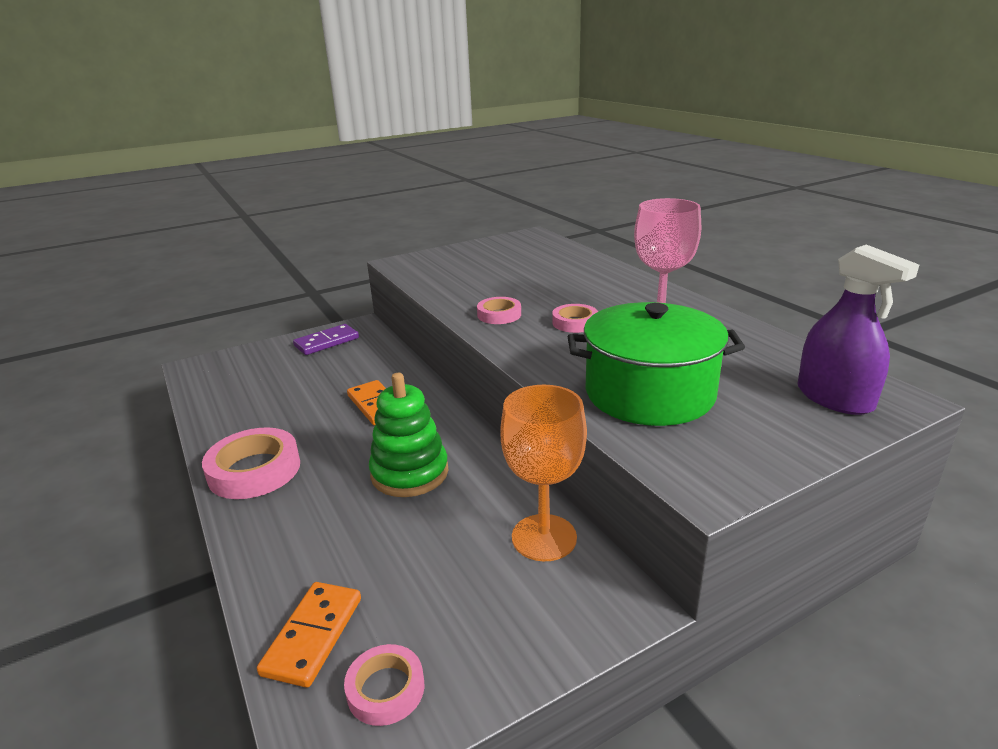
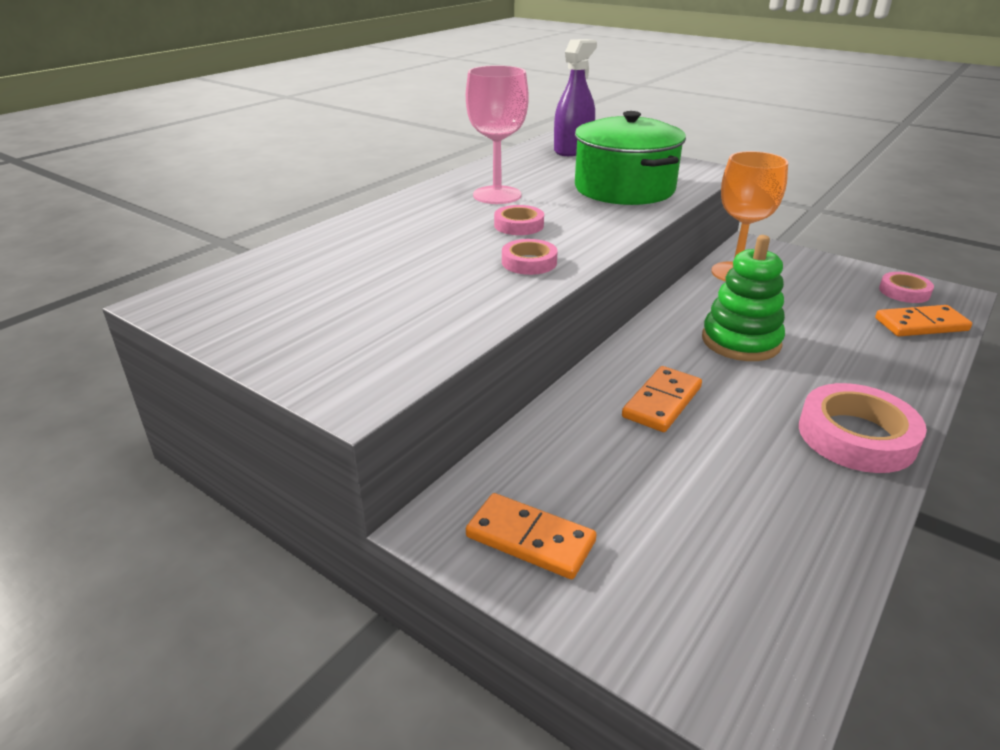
camera: 115 degrees left, 5 degrees up
purple domino [293,324,359,355] -> orange domino [466,493,596,579]

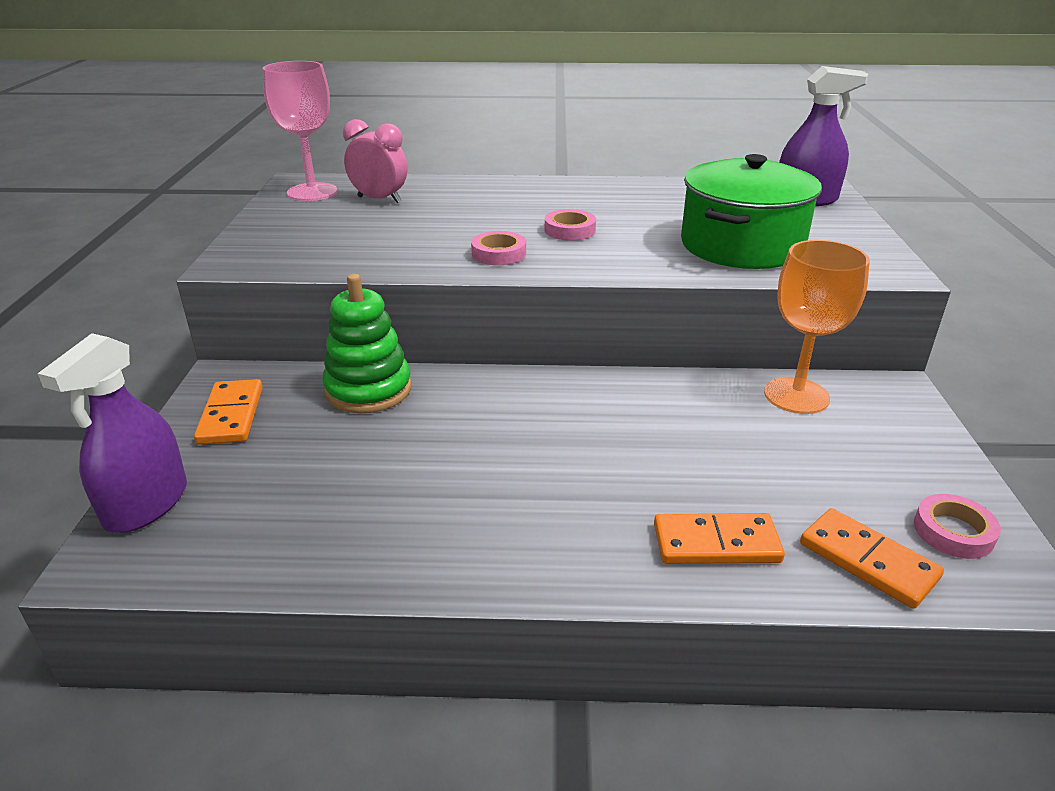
camera: 55 degrees right, 0 degrees up
pink goblet [466,65,529,204] -> pink goblet moved to [263,61,337,201]
orange domino [622,366,702,432] -> orange domino moved to [654,513,785,564]
green stacking toy [702,235,785,361] -> green stacking toy moved to [322,274,412,414]
pink tape [799,383,927,473] -> none
none -> purple spray bottle [37,333,187,533]
none -> pink clock [343,119,407,203]

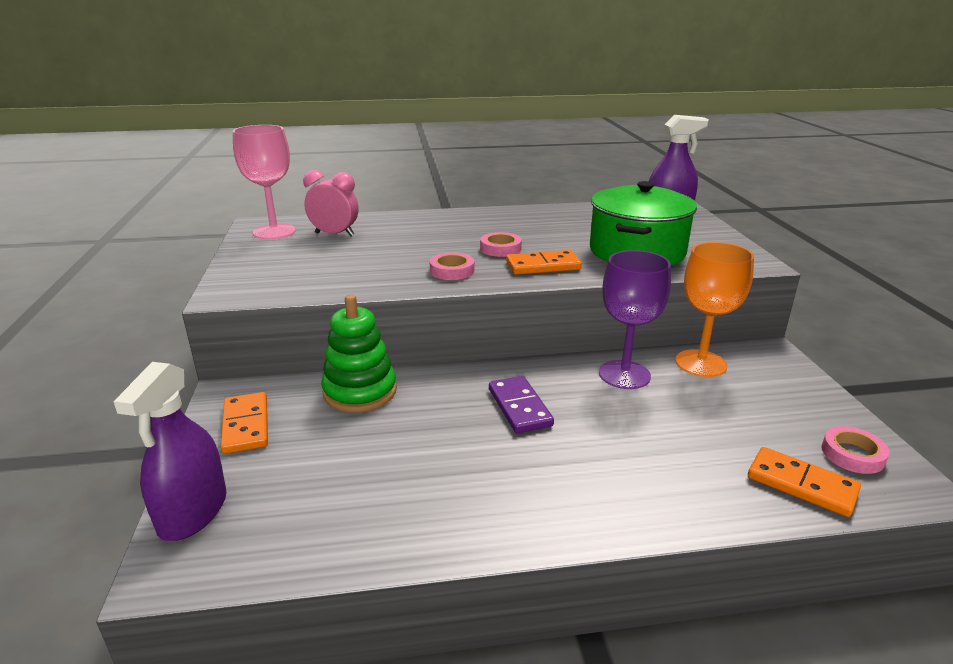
camera: 10 degrees left, 5 degrees down
orange domino [654,513,785,564] -> orange domino moved to [506,250,582,275]
none -> purple domino [489,376,554,433]
none -> purple goblet [599,250,671,389]

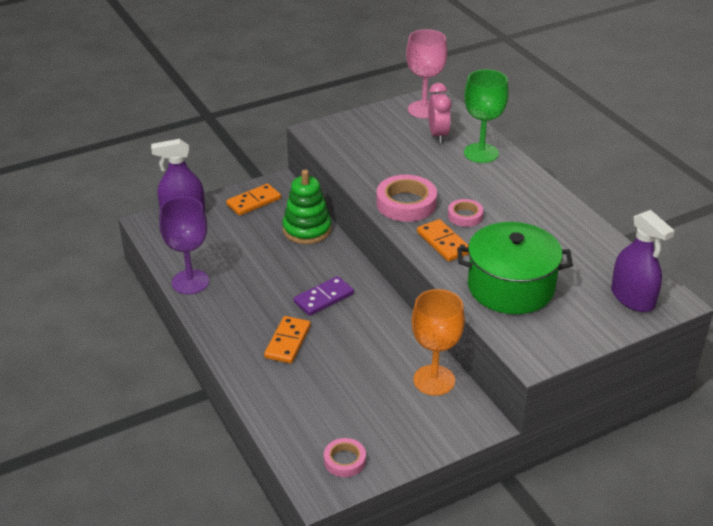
camera: 70 degrees right, 10 degrees up
pink tape [430,252,474,280] -> pink tape [376,175,437,222], size x1.73
purple goblet [599,250,671,389] -> purple goblet moved to [159,197,209,294]
orange domino [748,447,861,517] -> orange domino moved to [264,316,311,363]
none -> green goblet [464,69,509,163]

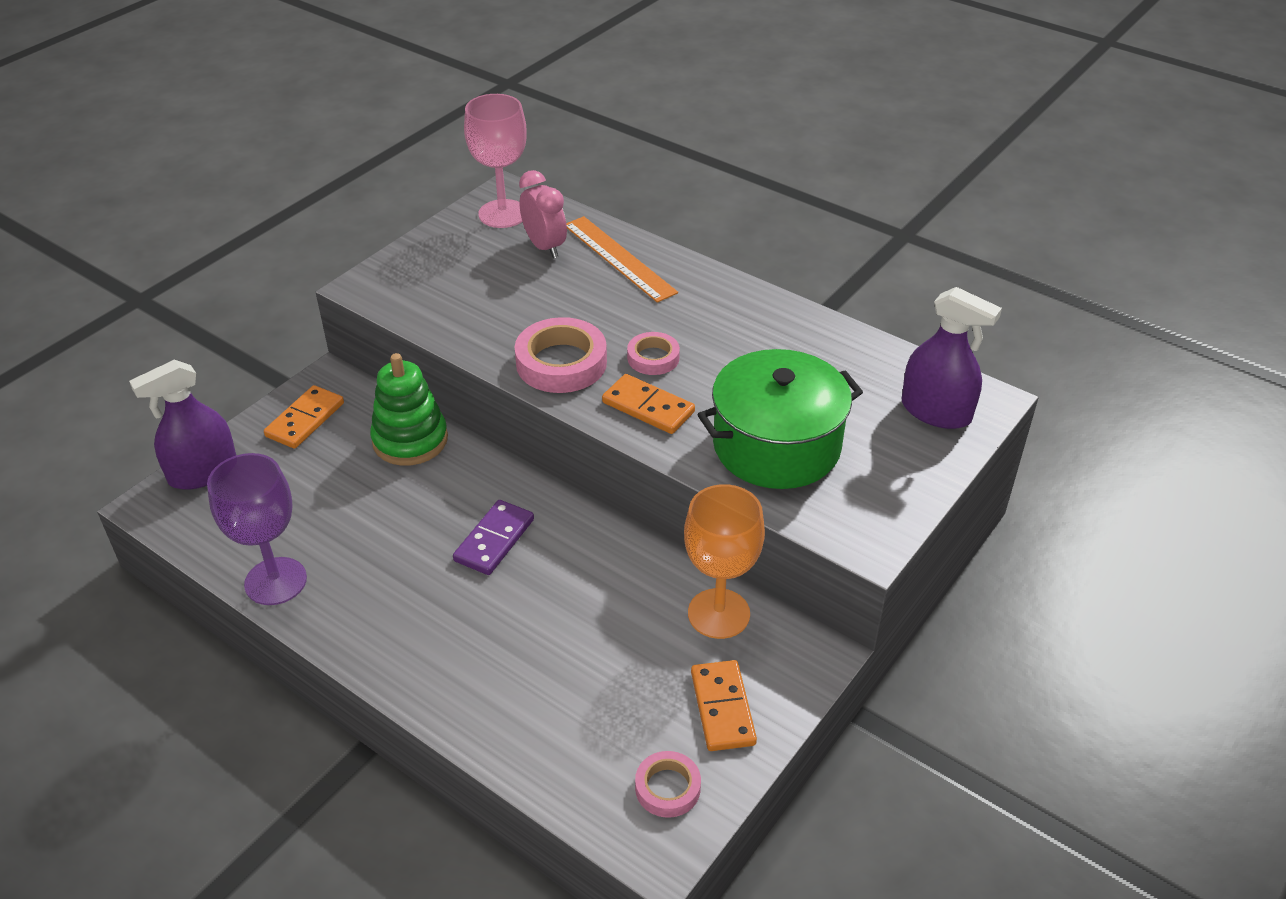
camera: 25 degrees left, 5 degrees up
orange domino [264,316,311,363] -> orange domino moved to [691,660,757,751]
green goblet [464,69,509,163] -> orange ruler [566,216,678,303]

